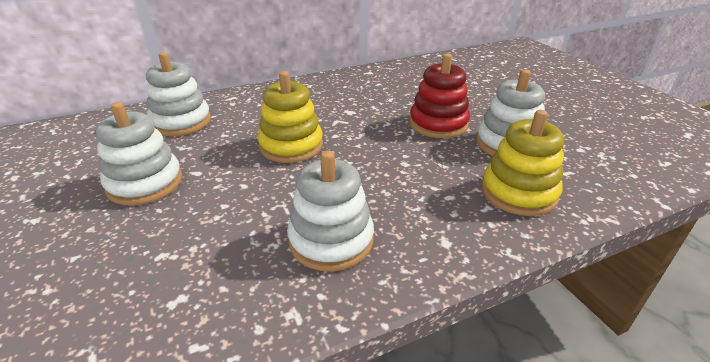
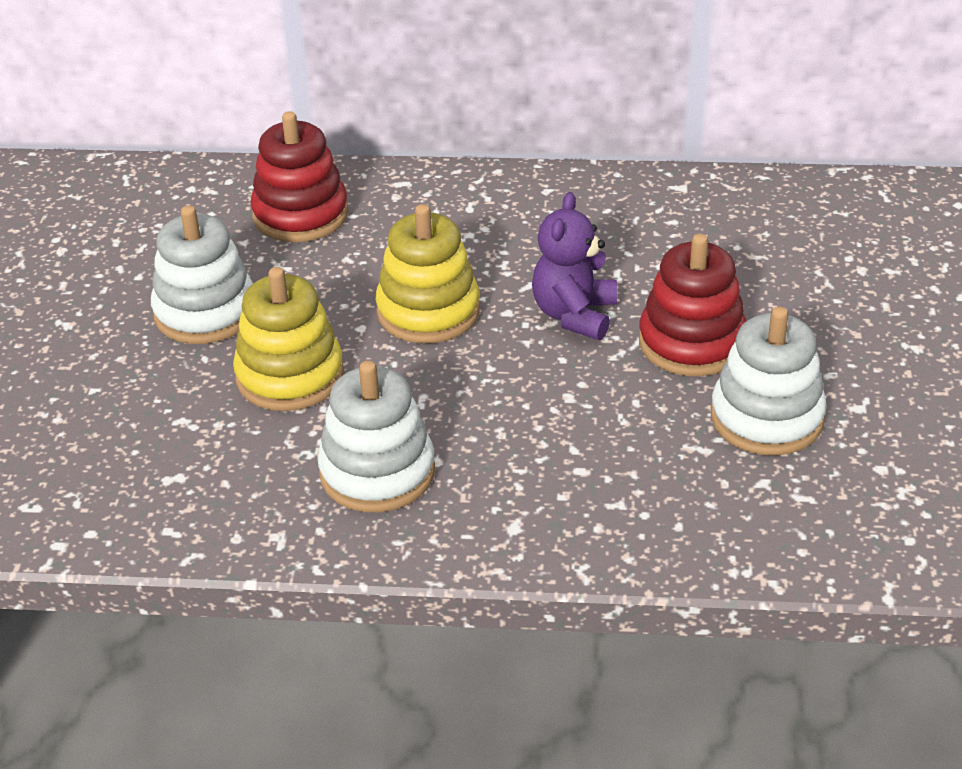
camera: 30 degrees right, 5 degrees up
white stacking toy [146,52,211,136] -> red stacking toy [250,111,348,242]
yellow stacking toy [481,110,564,216] -> yellow stacking toy moved to [233,267,344,411]
none -> purple teddy bear [532,192,617,340]

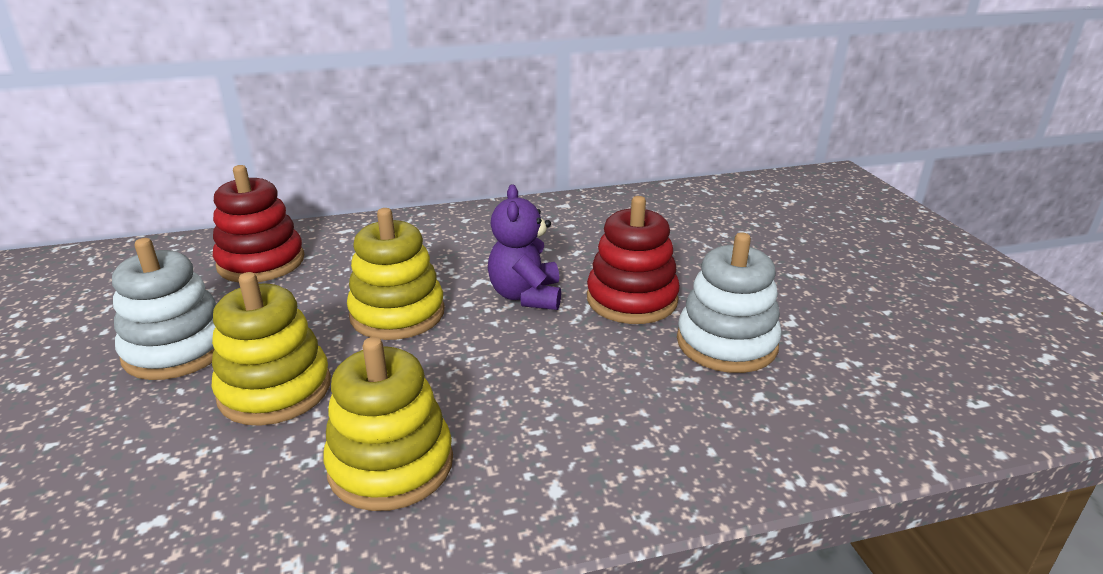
camera: 20 degrees left, 10 degrees down
white stacking toy [317,361,435,512] -> yellow stacking toy [323,337,453,511]

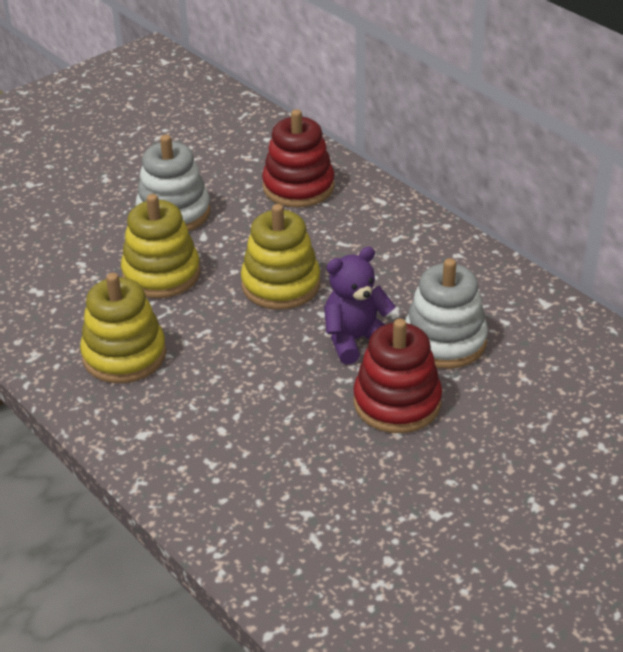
camera: 65 degrees right, 10 degrees up
white stacking toy [677,233,782,373] -> white stacking toy moved to [405,258,488,369]

